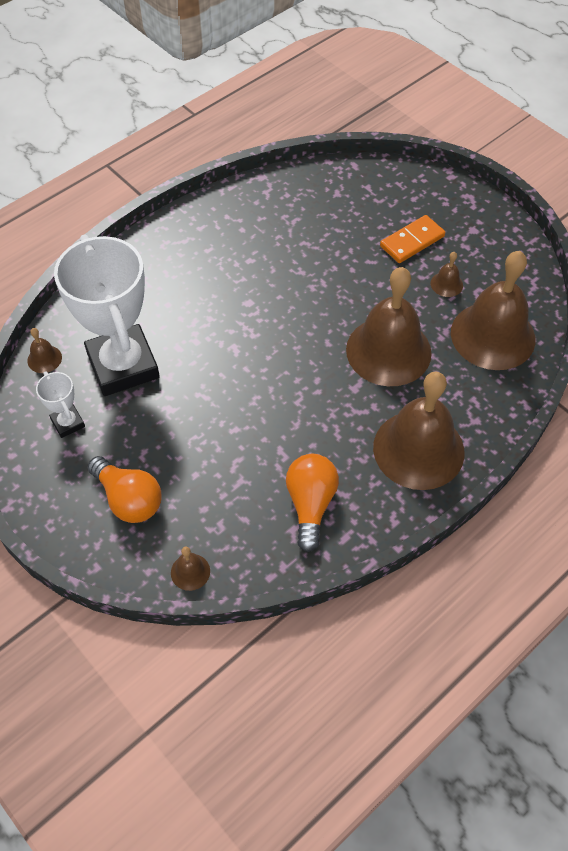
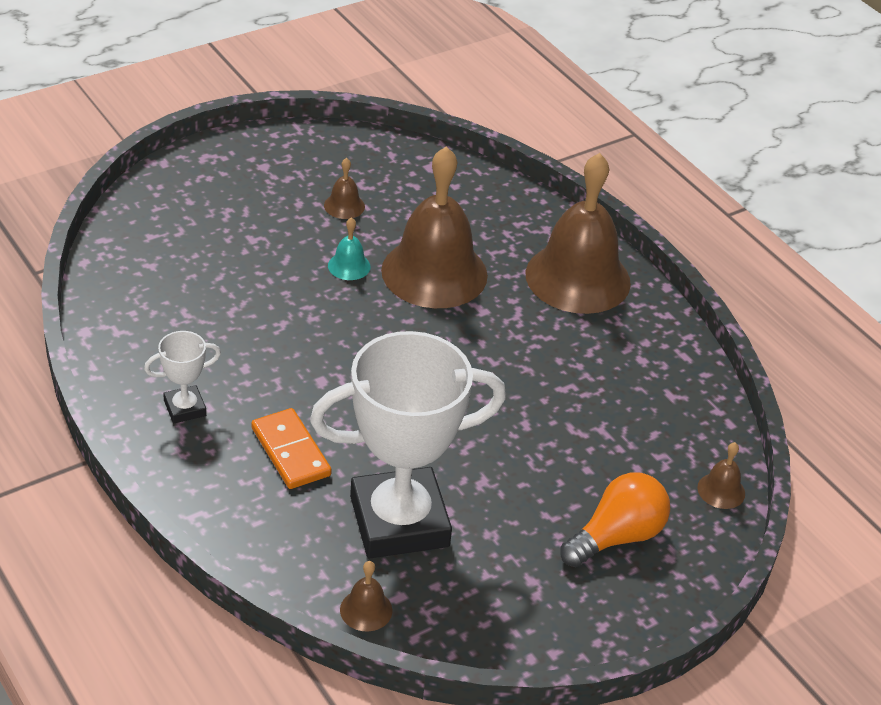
camera: 85 degrees left, 15 degrees down
white trophy [36,371,85,438] -> white trophy moved to [144,331,221,423]
orange light bulb [286,454,339,552] -> none
orange domino [380,215,445,263] -> orange domino moved to [252,408,332,489]
brown bell [451,251,535,370] -> none
none -> turquoise bell [328,217,371,280]

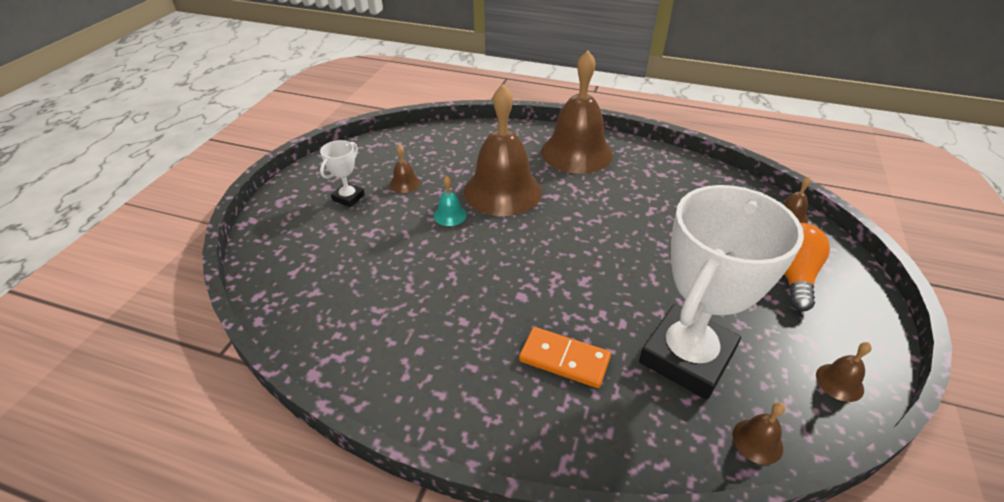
camera: 35 degrees left, 0 degrees up
white trophy [144,331,221,423] -> white trophy moved to [320,140,365,207]
none -> brown bell [816,342,872,402]

